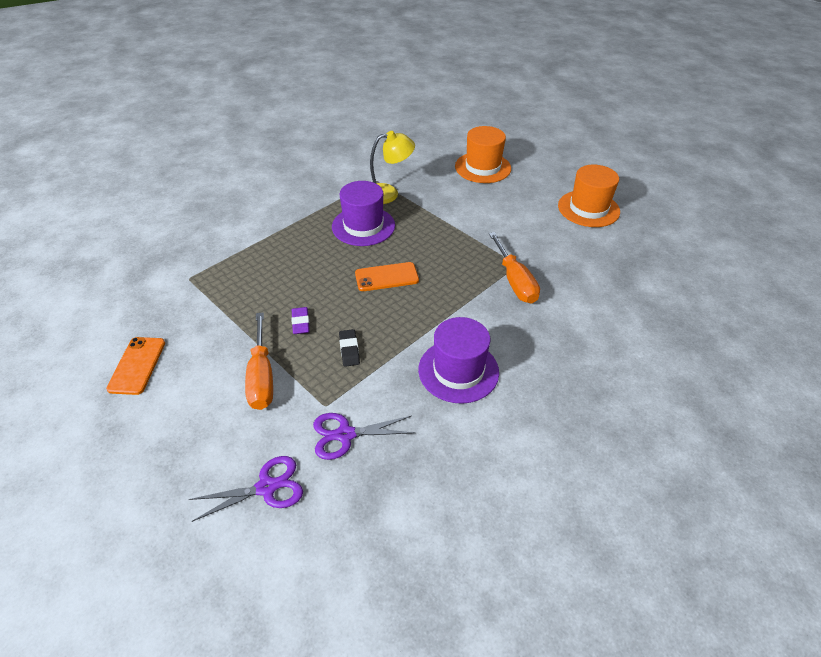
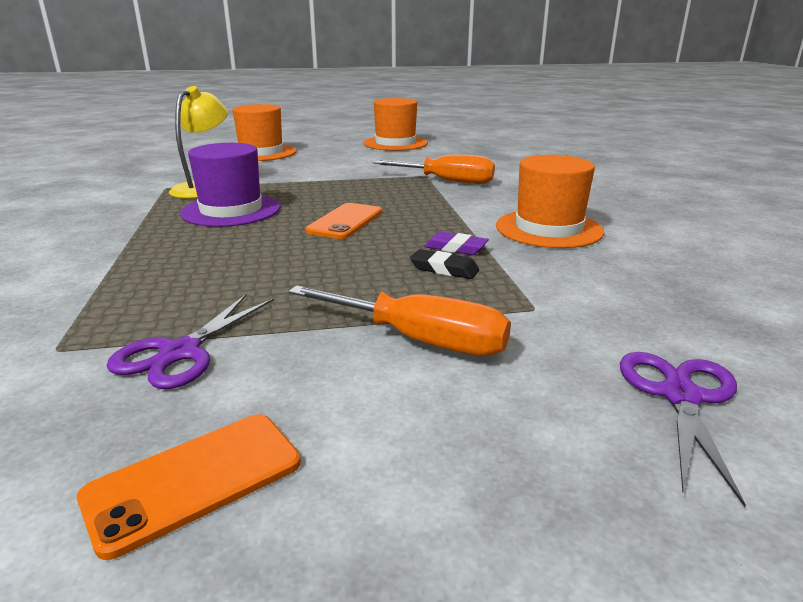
camera: 55 degrees left, 20 degrees down
orange phone [106,337,165,395] -> orange phone turned 75 degrees counterclockwise [77,414,301,560]
purple eraser [291,307,310,334] -> purple eraser moved to [424,232,489,255]
purple scissors [313,413,415,460] -> purple scissors moved to [107,294,274,389]
purple hat [418,317,499,404] -> orange hat [496,155,604,248]

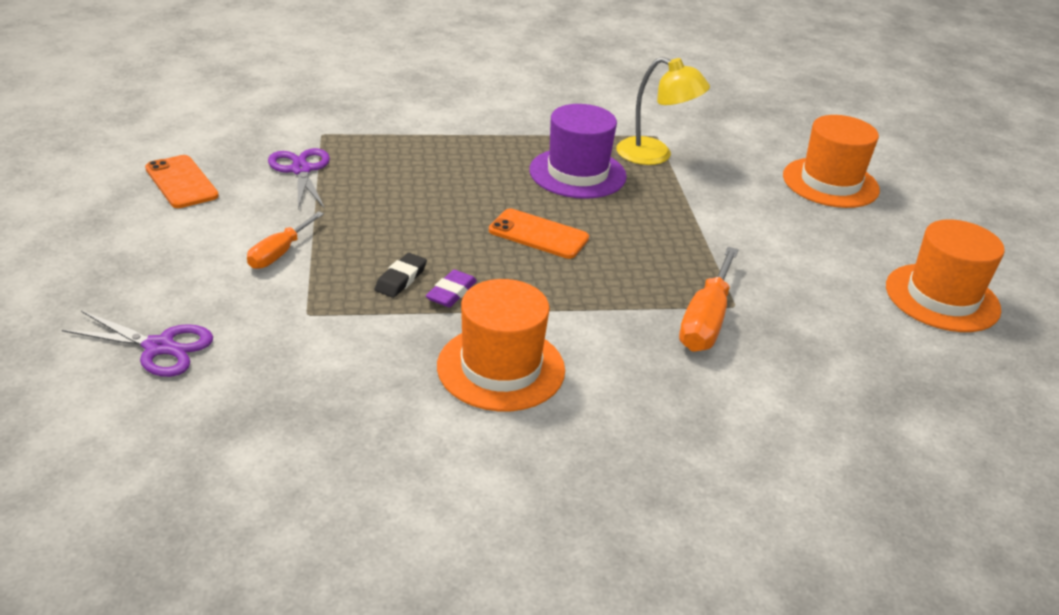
camera: 90 degrees right, 10 degrees up
purple scissors [107,294,274,389] -> purple scissors turned 45 degrees clockwise [268,148,330,209]
orange screwdriver [288,285,511,356] -> orange screwdriver [247,211,324,269], size x0.64

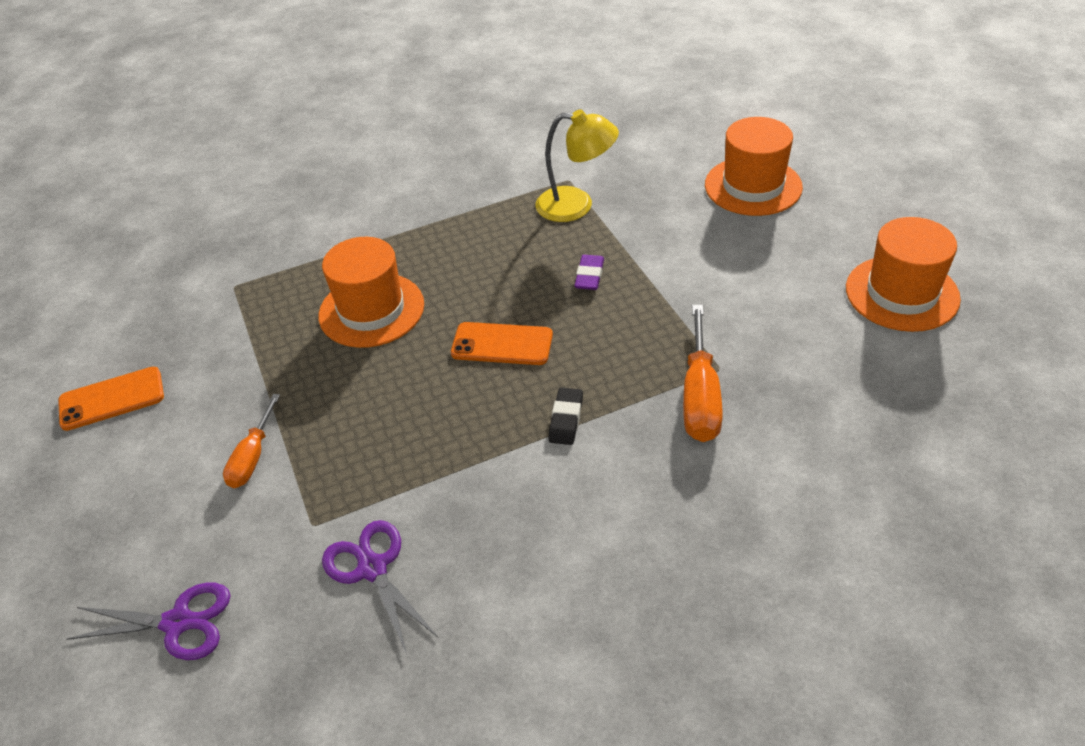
camera: 10 degrees left, 10 degrees up
orange phone [145,155,219,208] -> orange phone turned 60 degrees counterclockwise [58,367,164,431]
purple scissors [268,148,330,209] -> purple scissors moved to [322,520,438,654]
black eraser [375,253,427,298] -> black eraser moved to [548,388,583,445]
purple eraser [426,270,477,307] -> purple eraser moved to [574,255,604,290]
orange hat [437,279,565,411] -> orange hat moved to [318,237,424,348]
purple hat [529,104,627,199] -> none

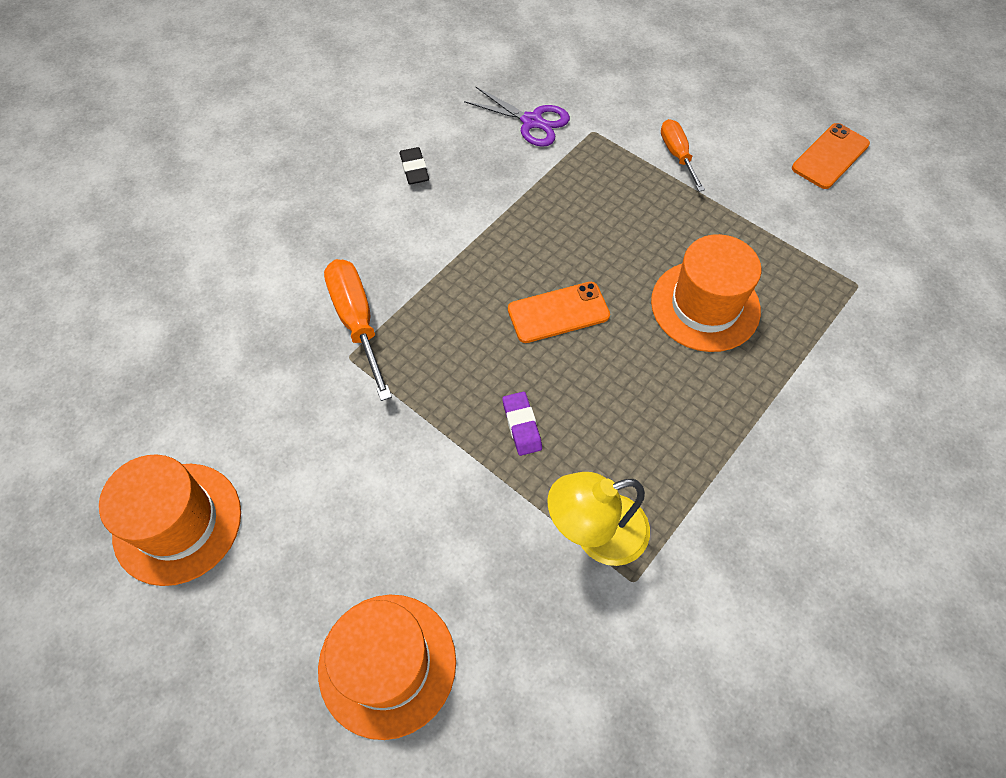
camera: 150 degrees right, 15 degrees up
purple scissors [66,582,231,660] -> none
black eraser [548,388,583,445] -> black eraser moved to [400,147,429,184]

